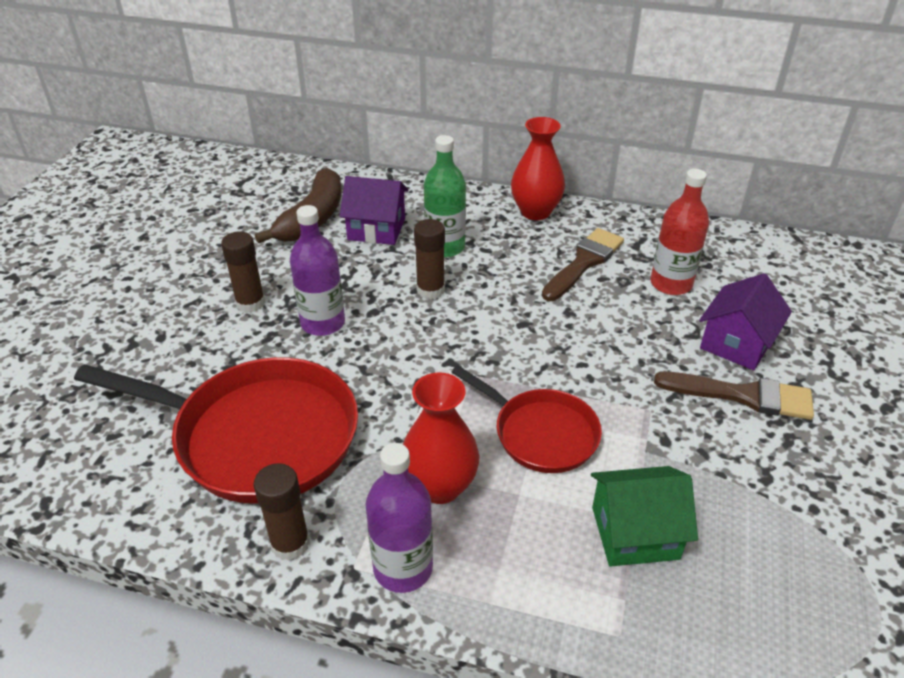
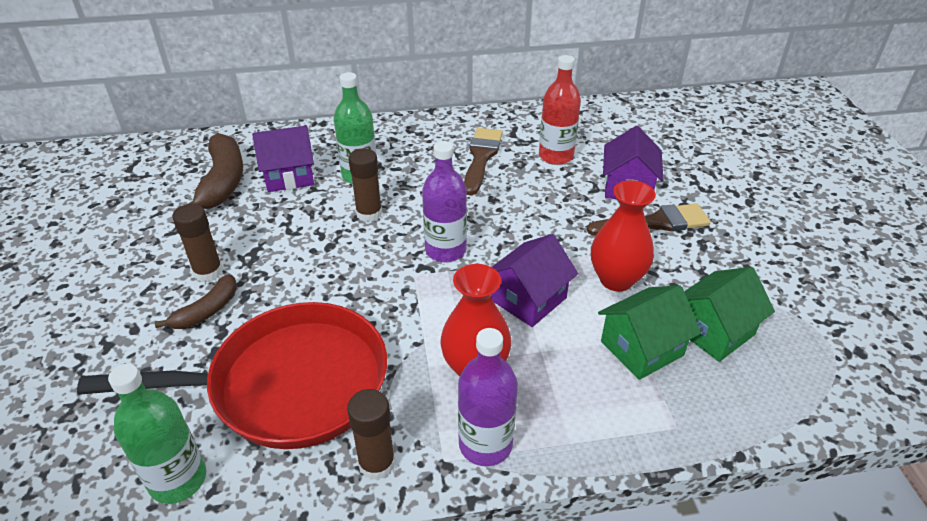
camera: 25 degrees left, 0 degrees up
purple bottle [290,205,345,336] -> purple bottle moved to [422,141,467,262]
red pan [452,366,602,473] -> purple house [491,234,578,327]
red vase [511,117,565,220] -> red vase moved to [591,180,656,291]
none -> green bottle [108,364,206,504]
none -> brown banana [155,274,237,329]
none -> green house [684,267,775,362]

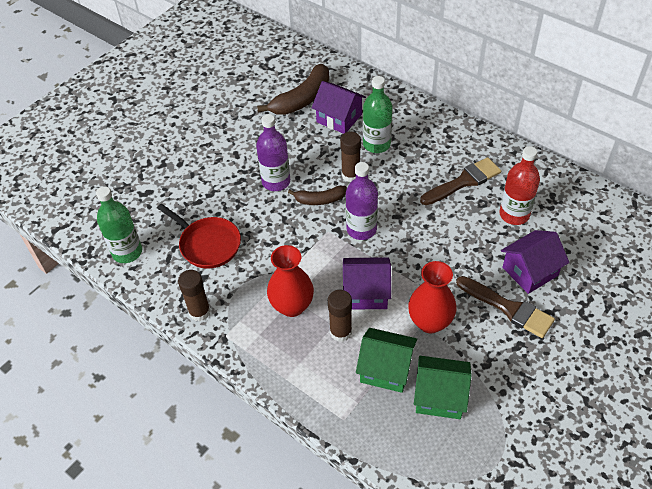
camera: 50 degrees right, 10 degrees up
red pan [77,302,387,449] -> red pan [157,204,241,269], size x0.58
brown banana [155,274,237,329] -> brown banana moved to [288,186,347,205]
brown glue stick [172,204,223,282] -> brown glue stick moved to [328,290,352,342]
purple bottle [458,328,518,466] -> purple bottle moved to [256,114,290,191]

